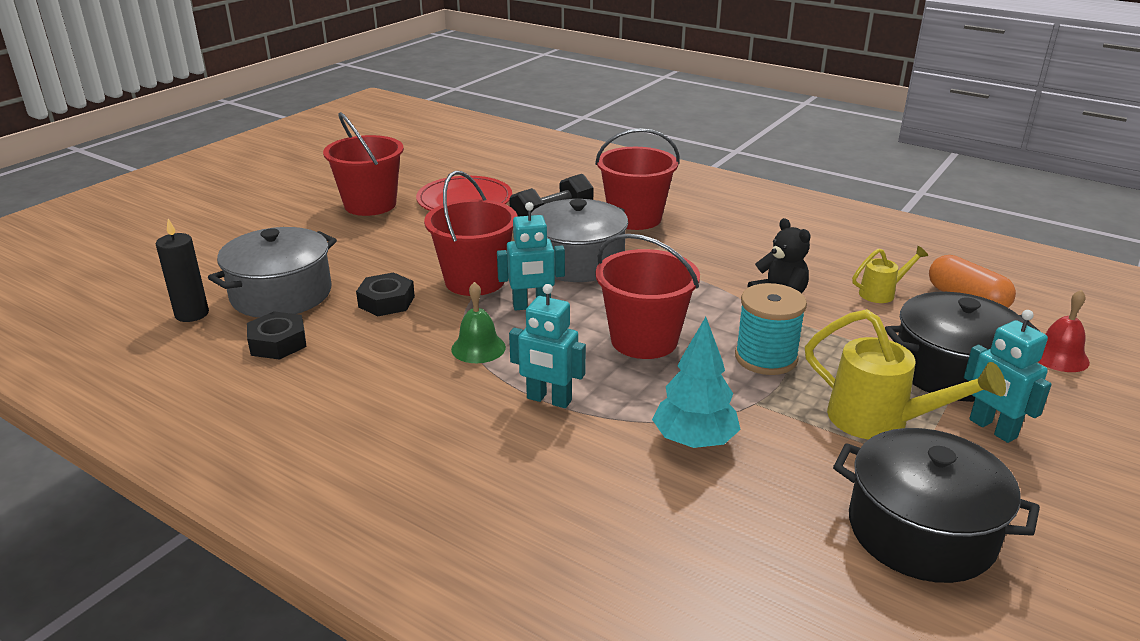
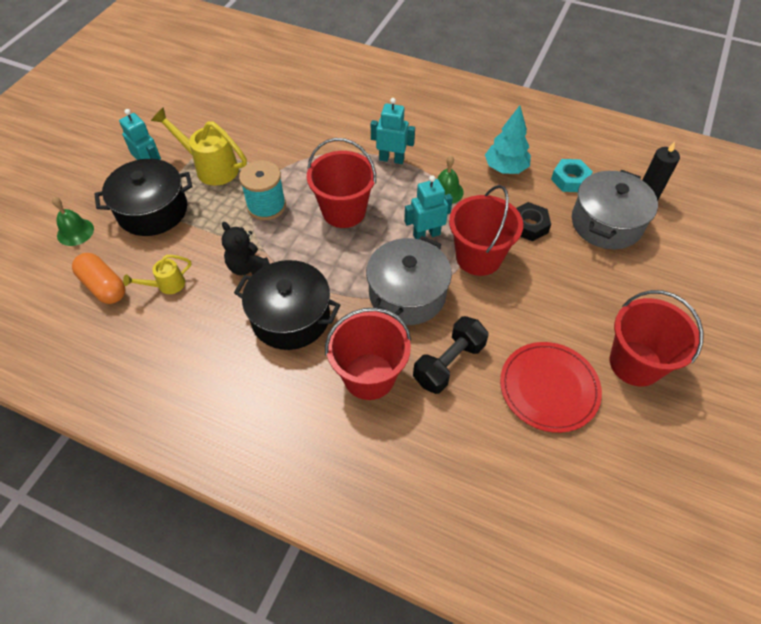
camera: 170 degrees right, 25 degrees up
black nut [247,311,307,360] -> turquoise nut [551,159,593,192]
turquoise tree [652,317,741,448] -> turquoise tree moved to [485,106,531,174]
black pot [833,428,1040,583] -> black pot moved to [234,260,340,350]
red bell [1038,290,1090,372] -> green bell [52,197,94,246]

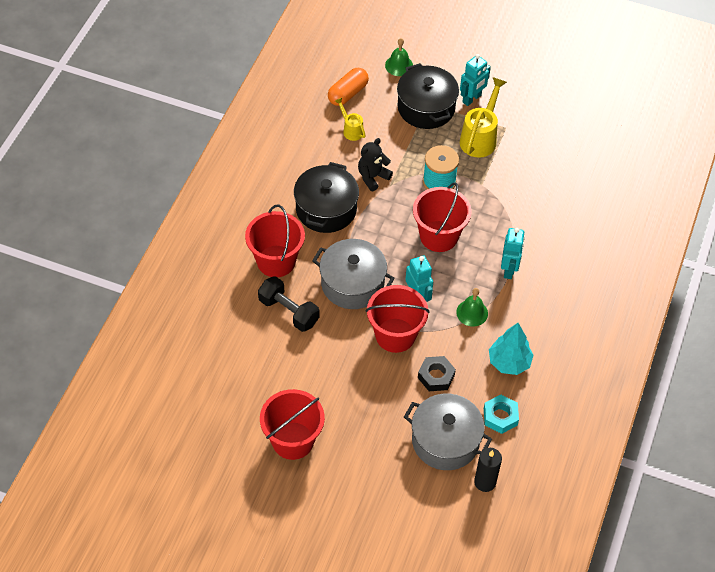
camera: 85 degrees right, 0 degrees up
red plate [500,342,602,433] -> none

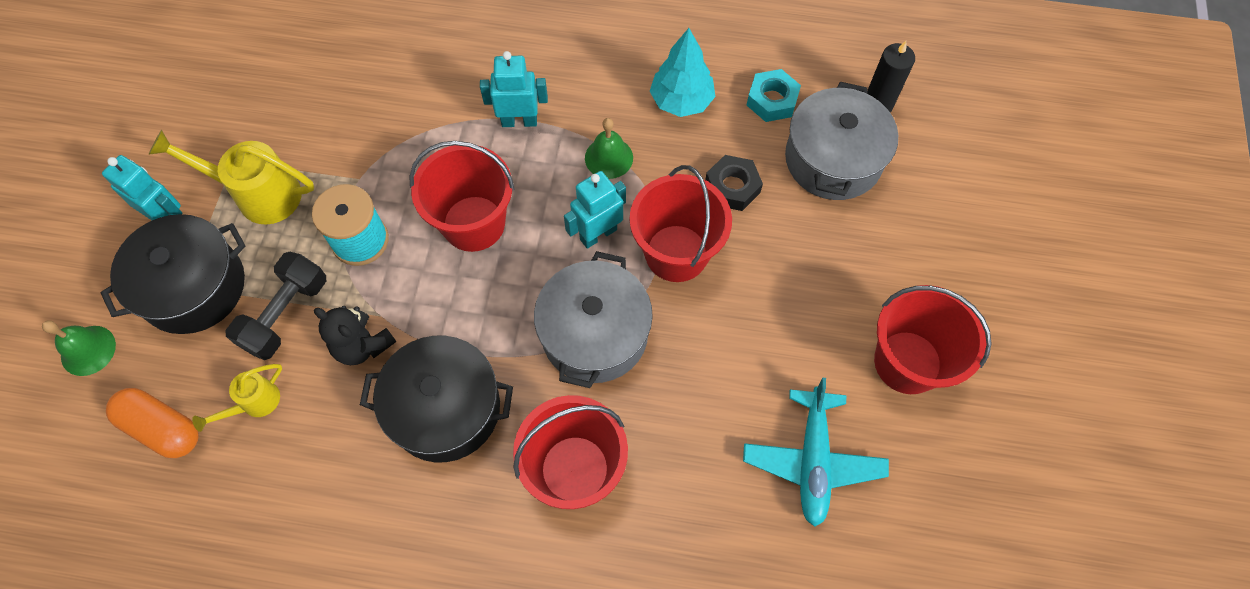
camera: 100 degrees left, 10 degrees up
black dumbbell [258,276,319,332] -> black dumbbell moved to [226,252,326,360]
none -> turquoise plane [743,378,889,527]

